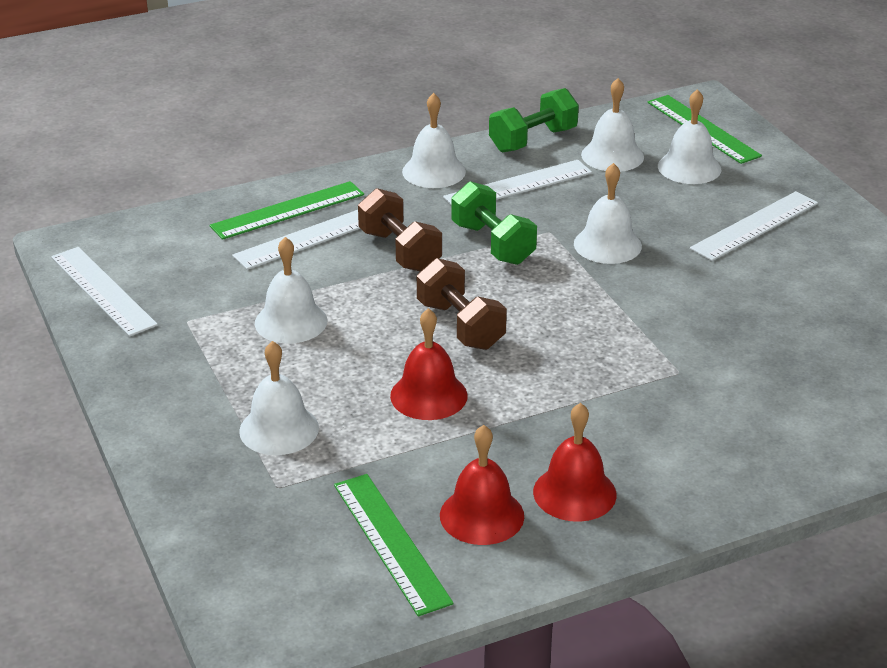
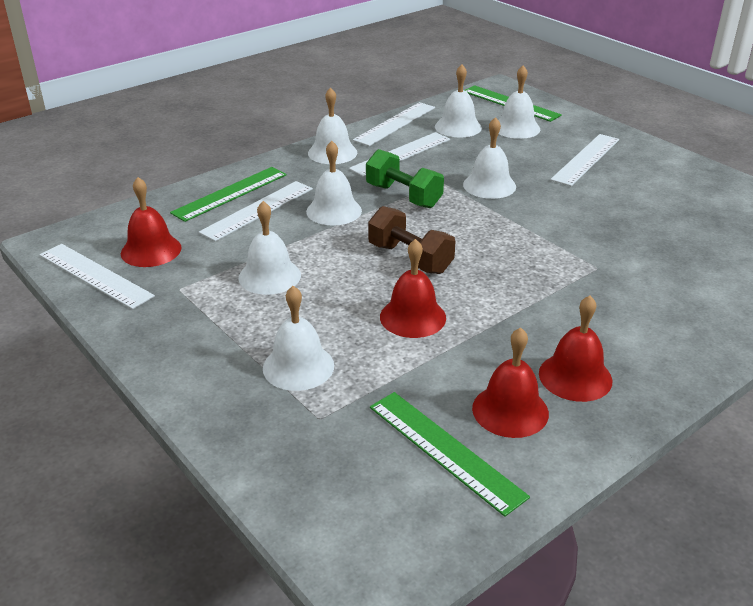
camera: 15 degrees left, 0 degrees up
brown dumbbell [358,188,442,272] -> white bell [306,141,362,226]
green dumbbell [489,88,579,153] -> white ruler [353,102,435,146]
none -> red bell [121,177,182,267]

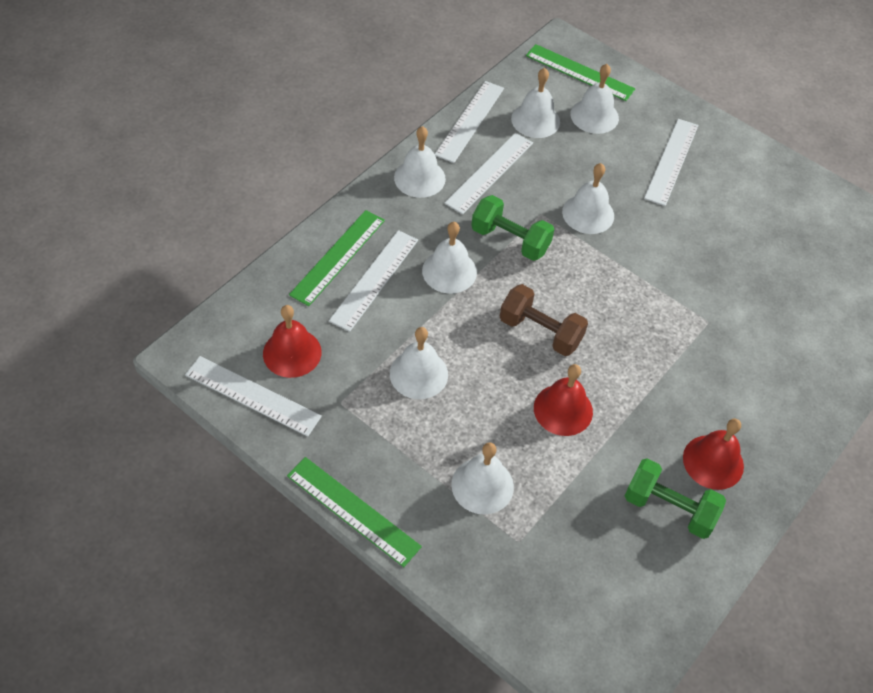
camera: 15 degrees left, 20 degrees up
green ruler [370,392,530,517] -> green ruler moved to [287,457,422,567]
red bell [472,327,549,438] -> green dumbbell [625,458,726,539]

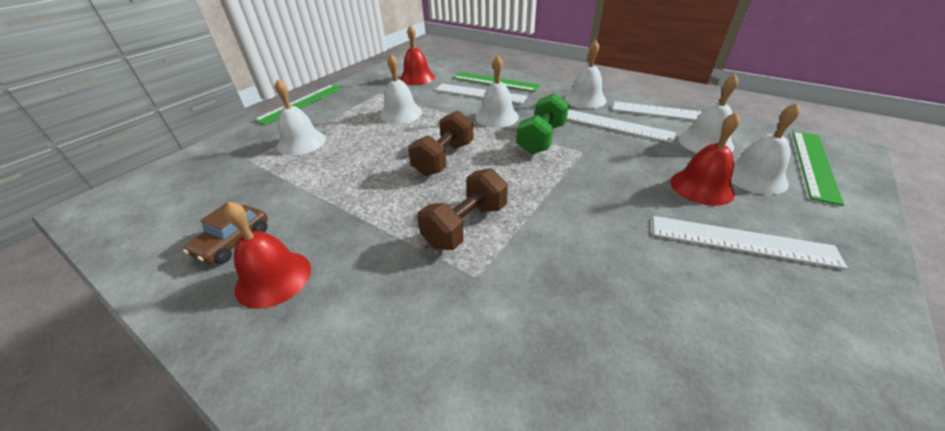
camera: 90 degrees right, 15 degrees down
white ruler [185,356,322,436] -> none
red bell [534,364,593,436] -> red bell moved to [670,112,740,206]
white bell [562,163,614,234] -> none
green dumbbell [625,458,726,539] -> brown car [183,201,268,264]
none -> brown dumbbell [417,168,508,250]

